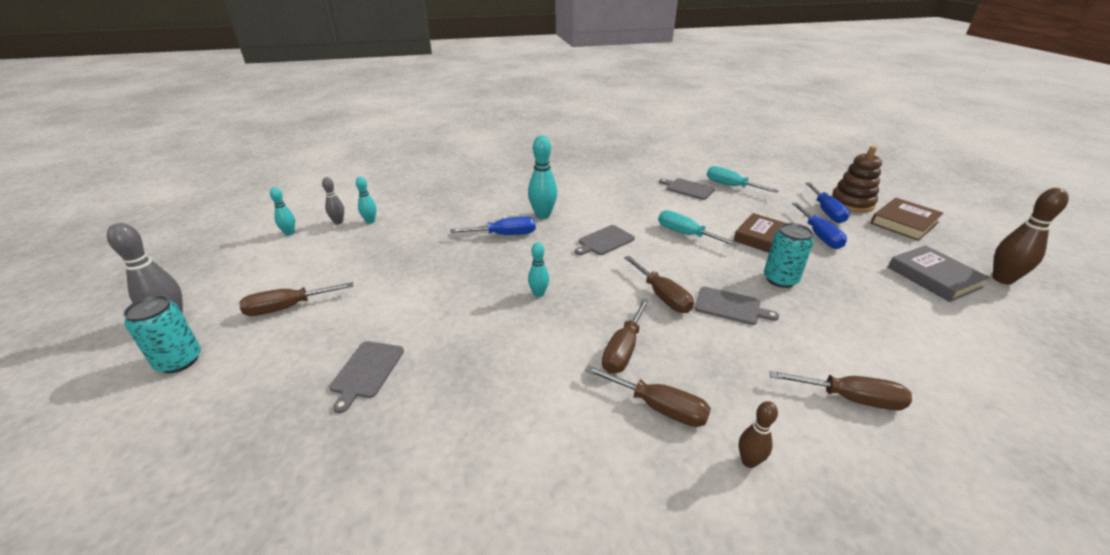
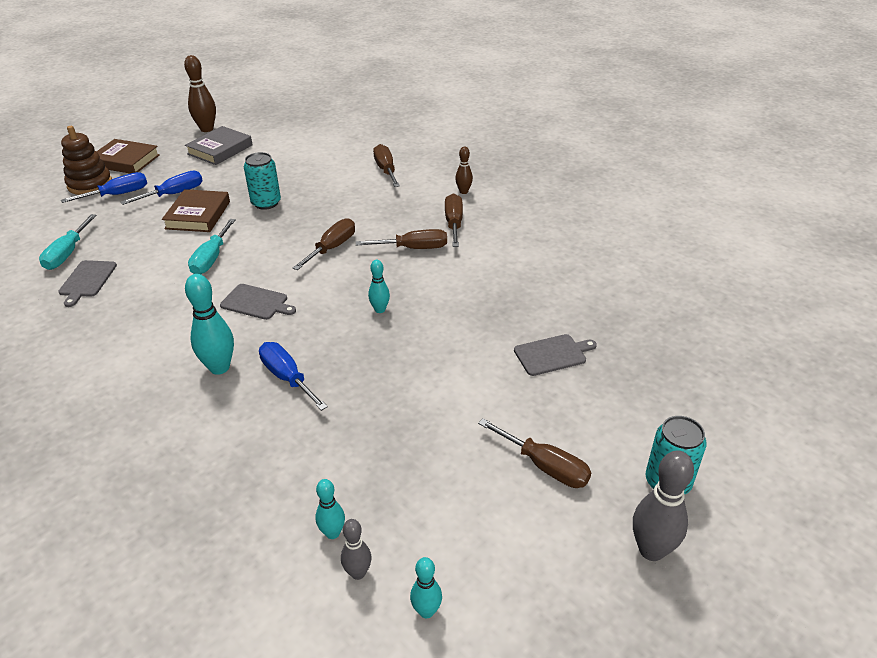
camera: 120 degrees left, 5 degrees up
grey cutting board [694,287,779,325] -> none

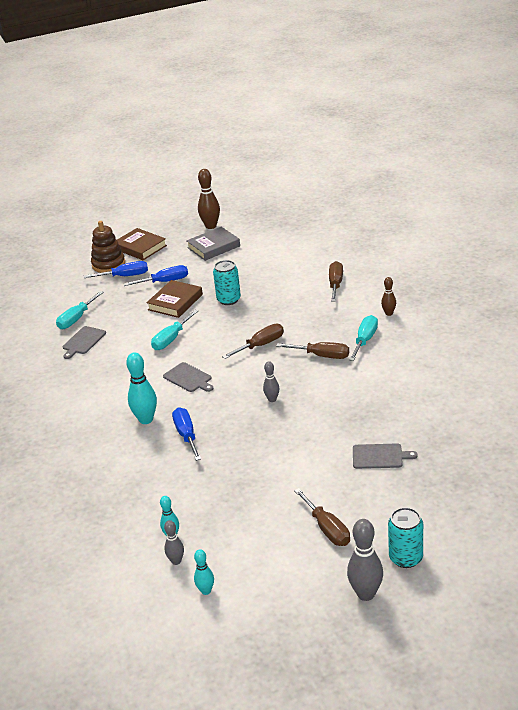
camera: 25 degrees right, 5 degrees down
turquoise bowling pin [368,260,390,313] -> grey bowling pin [263,361,279,402]
brown screwdriver [445,193,463,247] -> turquoise screwdriver [349,315,378,361]

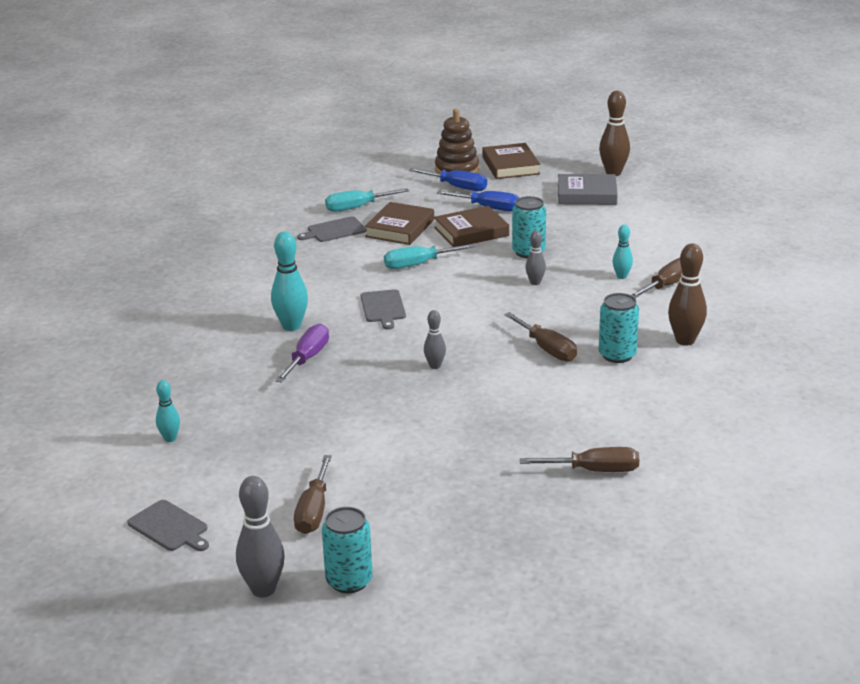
camera: 35 degrees right, 5 degrees down
grey bowling pin [164,520,184,565] -> grey bowling pin moved to [526,231,546,285]
blue screwdriver [172,408,201,461] -> purple screwdriver [275,324,329,383]
turquoise bowling pin [194,549,214,595] -> turquoise bowling pin moved to [613,225,633,279]
brown screwdriver [222,324,284,359] -> brown screwdriver moved to [520,447,639,472]
turquoise screwdriver [349,315,378,361] -> turquoise can [599,293,639,363]
grey cutting board [353,443,418,469] -> grey cutting board moved to [127,500,209,551]
brown bowling pin [381,277,396,316] -> brown bowling pin [668,244,707,346], size x1.74
none -> brown book [365,202,434,245]

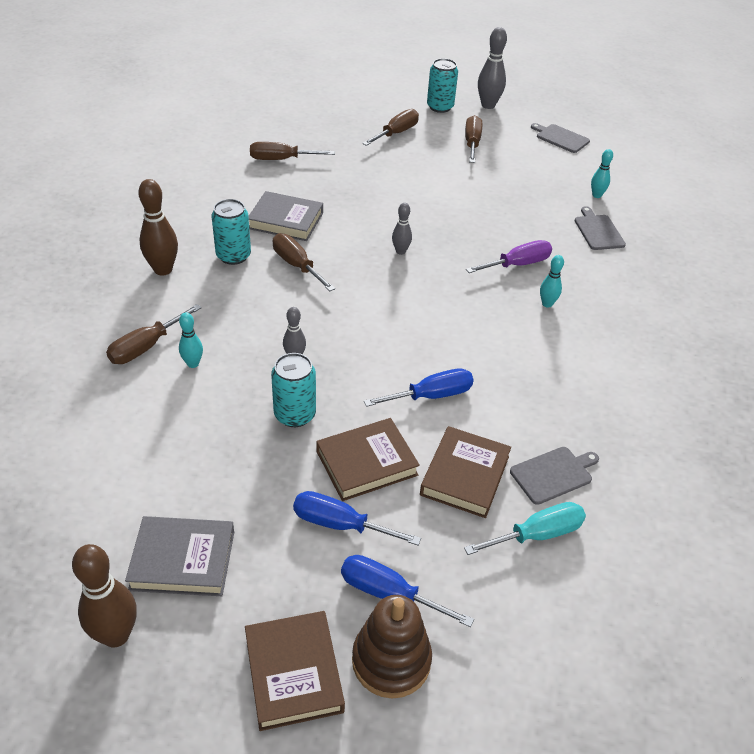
camera: 175 degrees right, 15 degrees up
turquoise bowling pin [271,231,308,331] -> turquoise bowling pin [540,255,564,308], size x0.58
purple screwdriver [275,324,329,383] -> purple screwdriver turned 135 degrees counterclockwise [466,240,552,273]
grey cutting board [360,289,406,330] -> grey cutting board moved to [575,206,626,250]
turquoise screwdriver [384,244,475,269] -> blue screwdriver [364,368,474,407]
none -> grey book [248,191,323,241]
none -> brown screwdriver [362,109,419,146]

